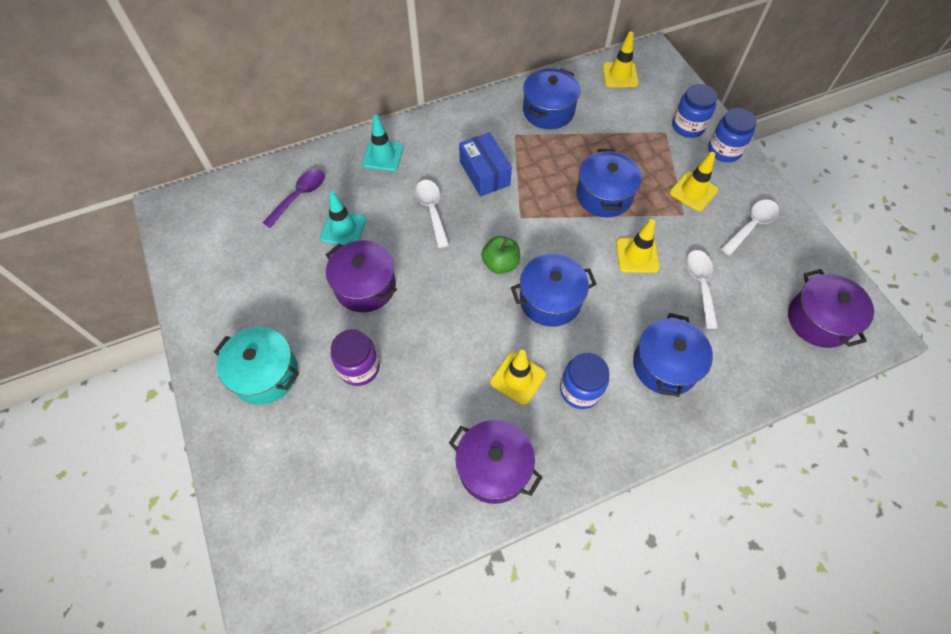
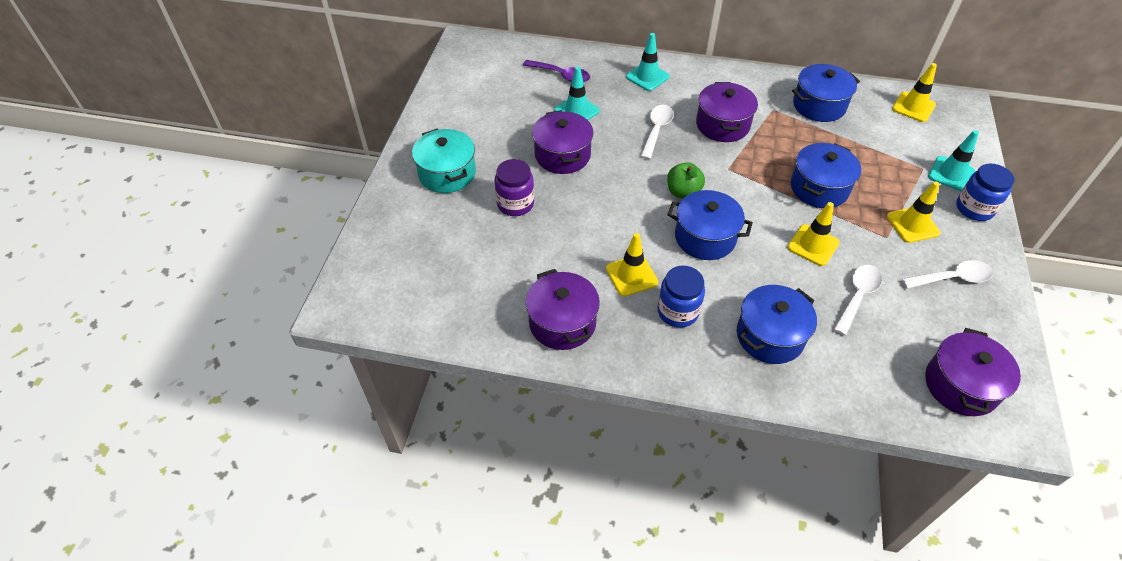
camera: 35 degrees right, 10 degrees down
purple spoon [262,169,325,228] -> purple spoon turned 45 degrees clockwise [523,60,590,83]
blue box [459,132,512,196] -> purple pot [696,82,758,142]
blue jar [672,84,717,138] -> turquoise traffic cone [928,130,979,191]

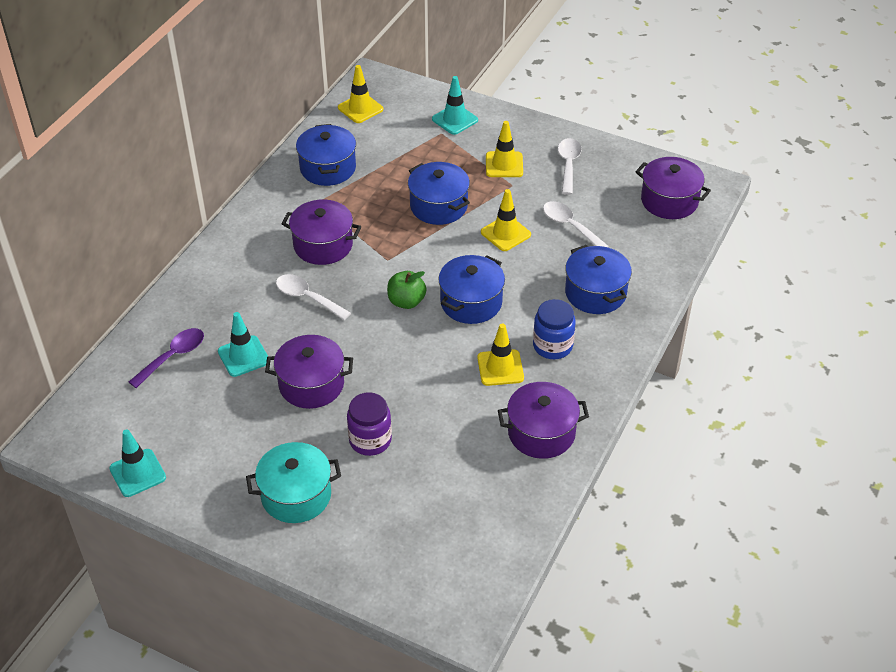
camera: 75 degrees left, 5 degrees down
turquoise traffic cone [626,33,670,91] -> turquoise traffic cone moved to [109,429,166,497]
blue jar [956,164,1014,221] -> none

